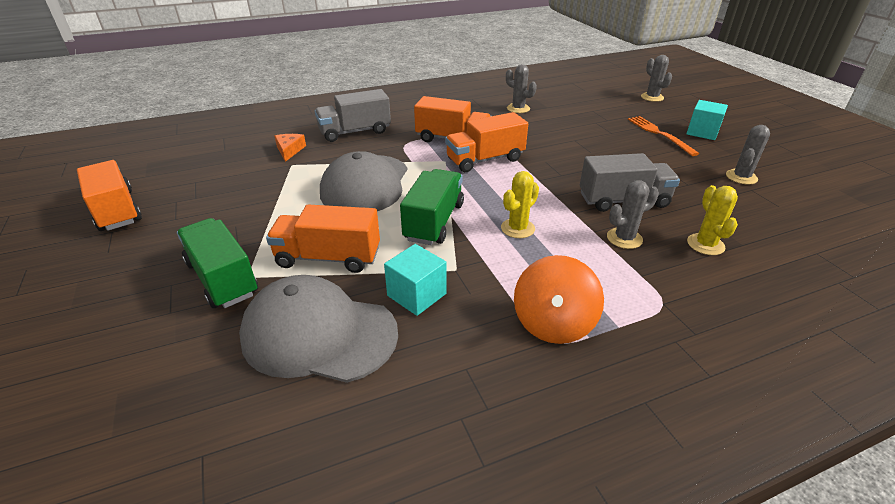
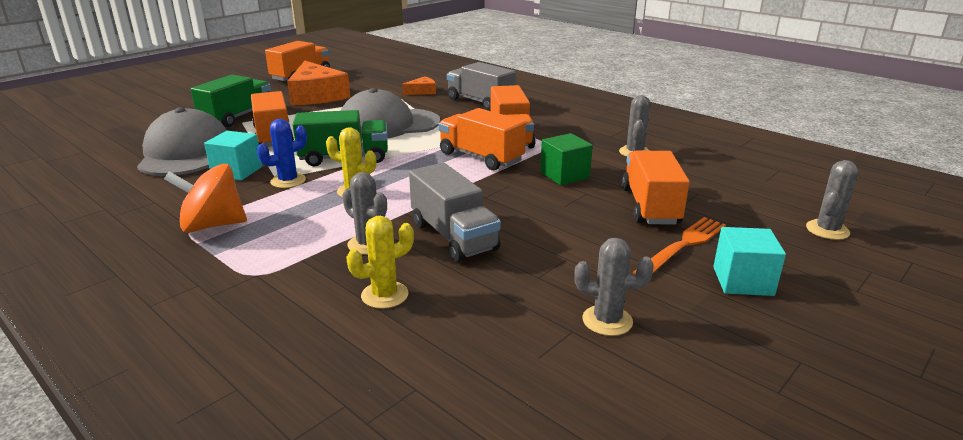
camera: 65 degrees right, 10 degrees down
none -> blue cactus [257,119,307,188]
none -> orange cheese [287,61,350,105]
none -> green cube [540,133,593,185]
none -> orange truck [622,150,690,225]

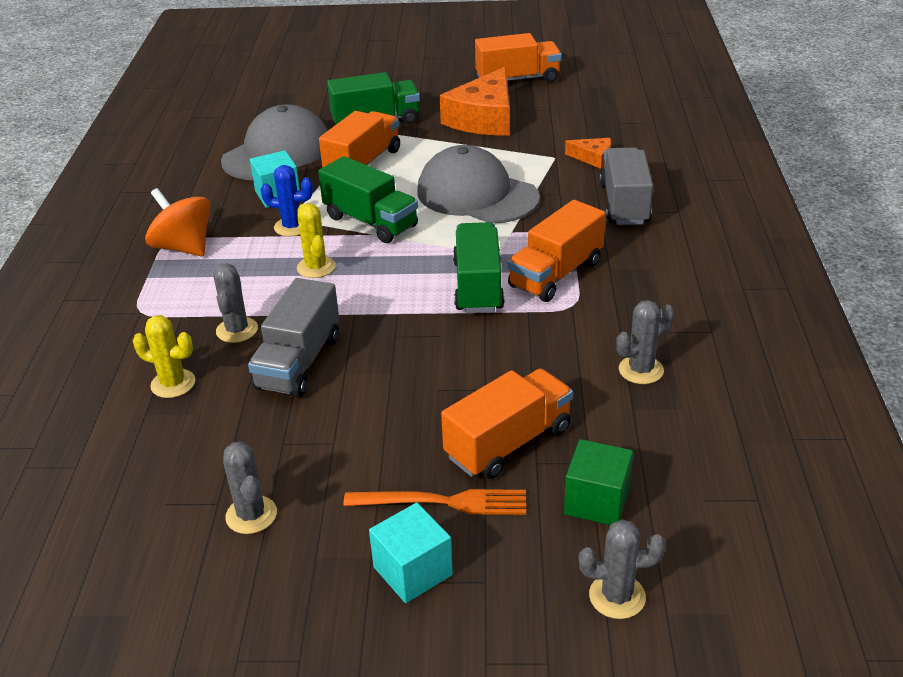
camera: 50 degrees right, 10 degrees up
orange truck [438,108,526,170] -> green truck [453,222,505,313]
green cube [540,133,593,185] -> green cube moved to [564,439,633,525]

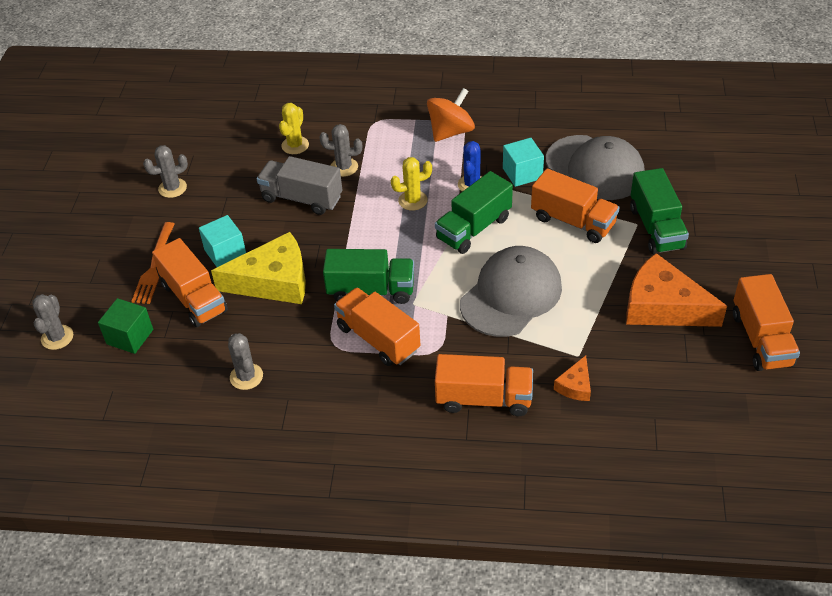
camera: 95 degrees right, 10 degrees up
turquoise cube [369,503,453,603] -> turquoise cube moved to [199,215,246,267]
grey truck [600,148,653,225] -> orange truck [435,354,533,416]
none -> yellow cheese [211,232,306,304]

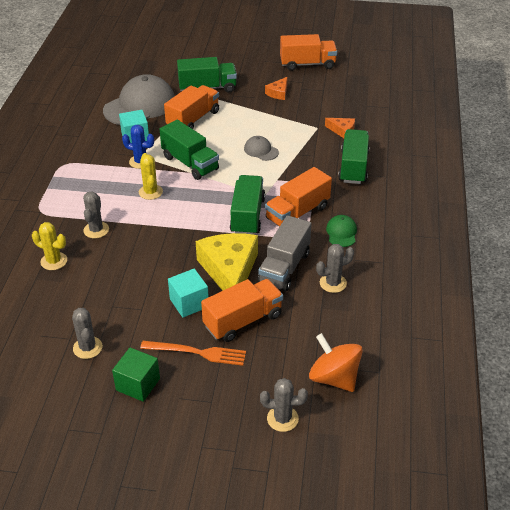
camera: 90 degrees left, 5 degrees down
green cube [98,298,153,354] -> green cube moved to [112,347,160,402]
grey truck [257,156,342,215] -> grey truck moved to [258,216,312,292]
orange spinning top [427,88,475,142] -> orange spinning top moved to [309,333,363,392]
orange truck [435,354,533,416] -> green truck [338,129,370,184]
grey cap [460,246,562,337] -> grey cap [244,136,279,161], size x0.45
orange cheese [626,253,727,327] -> orange cheese [265,77,287,100], size x0.47
none -> green cap [326,215,357,247]

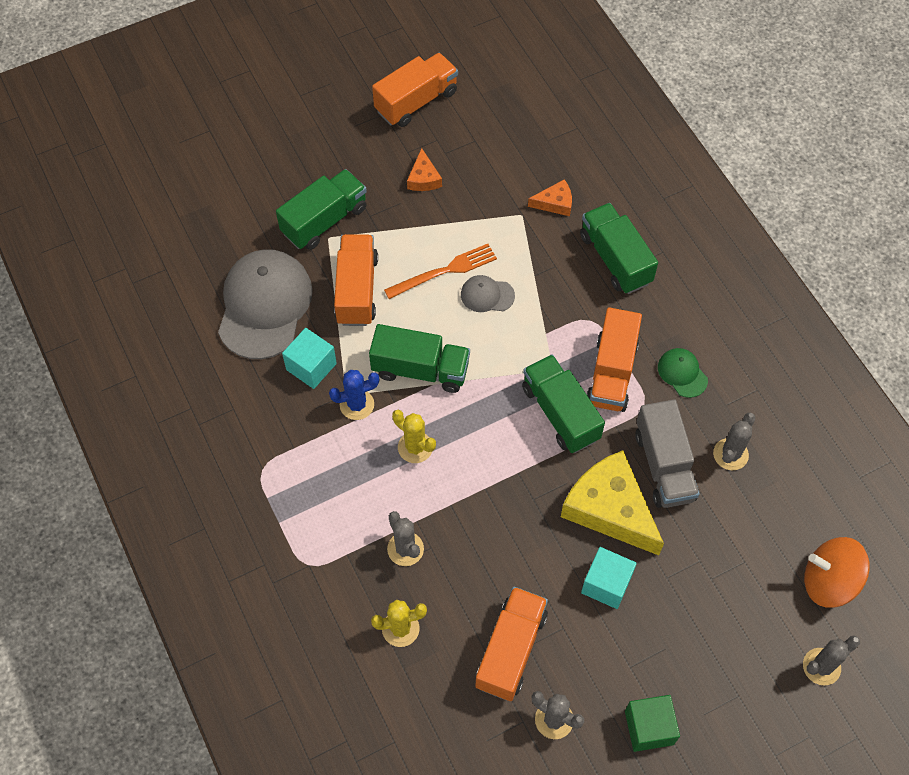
camera: 35 degrees left, 20 degrees up
orange fork [140,341,246,366] -> orange fork moved to [384,244,497,299]
orange truck [201,279,283,342] -> orange truck moved to [475,587,548,701]

